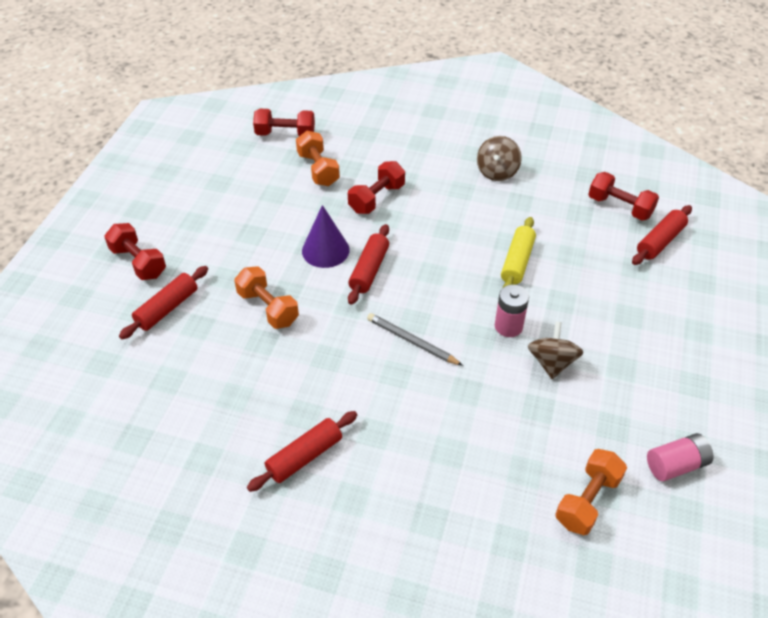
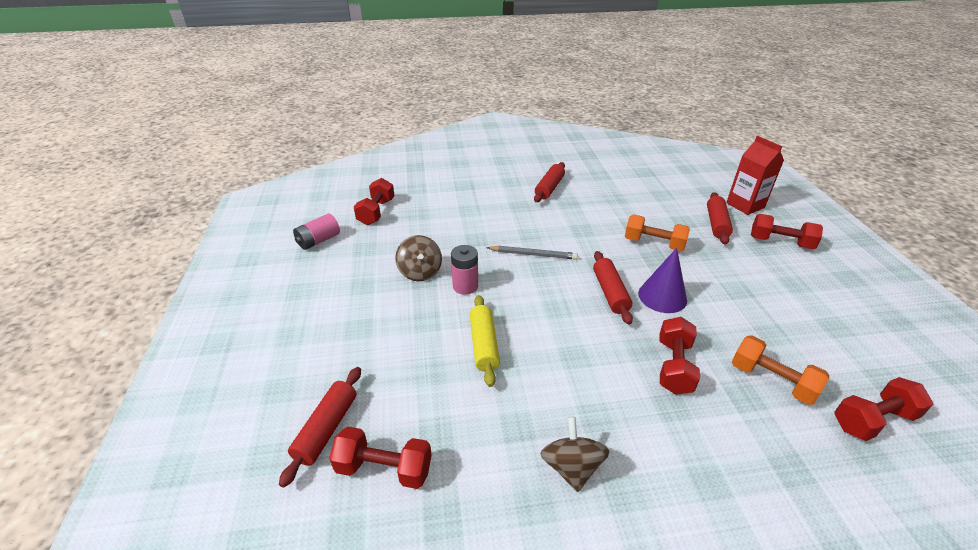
camera: 155 degrees right, 10 degrees down
orange dumbbell [555,449,627,535] -> red dumbbell [354,178,395,225]
none -> red carton [726,136,784,215]

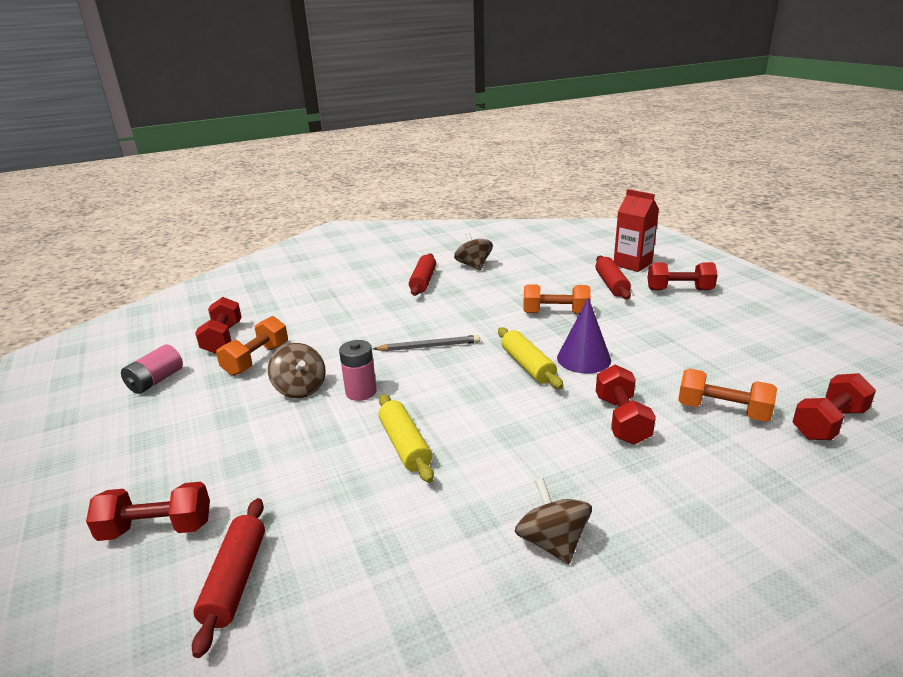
camera: 15 degrees left, 10 degrees down
red dumbbell [329,427,432,489] -> red dumbbell moved to [86,482,210,541]
red rolling pin [593,251,633,325] -> yellow rolling pin [498,328,563,389]
none -> orange dumbbell [216,316,288,376]
none -> brown spinning top [454,232,493,270]

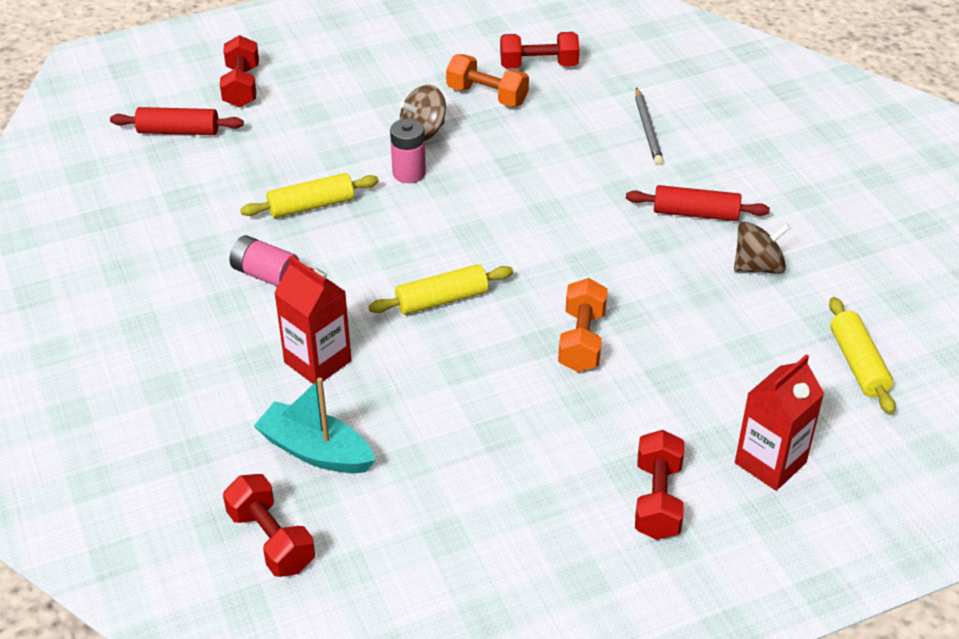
camera: 90 degrees right, 15 degrees up
pink battery [121,345,183,394] -> pink battery moved to [229,235,299,287]
grey pencil [373,335,480,351] -> grey pencil moved to [635,88,663,165]
brown spinning top [515,478,592,564] -> none
purple cone [557,297,611,374] -> none
red rolling pin [595,256,631,299] -> none
red dumbbell [596,364,656,445] -> red carton [274,256,351,384]
orange dumbbell [678,369,777,422] -> turquoise boat [254,377,376,473]
none -> yellow rolling pin [829,297,895,414]

